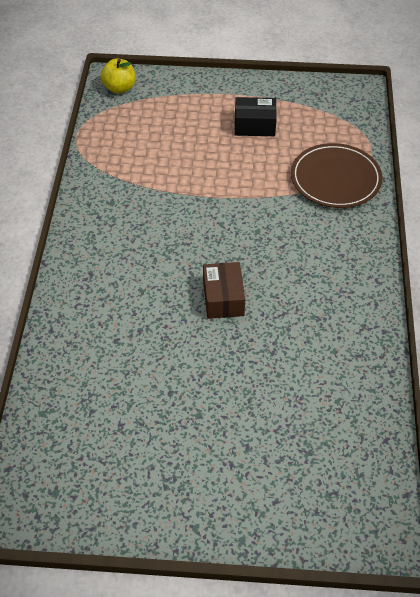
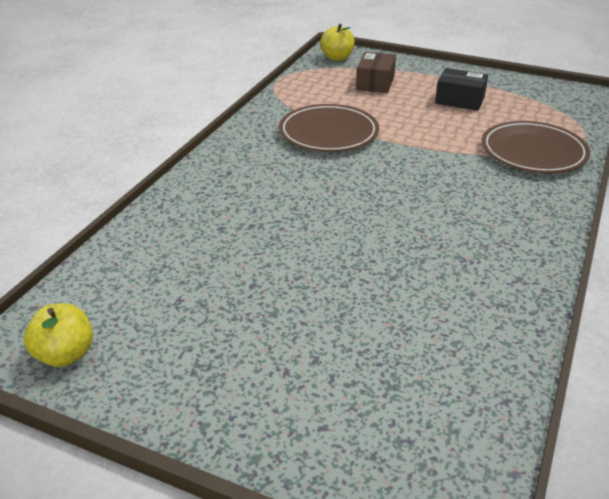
camera: 20 degrees right, 15 degrees down
brown box [203,262,245,319] -> brown box moved to [356,52,396,93]
none -> yellow apple [24,303,93,367]
none -> brown plate [279,104,379,152]

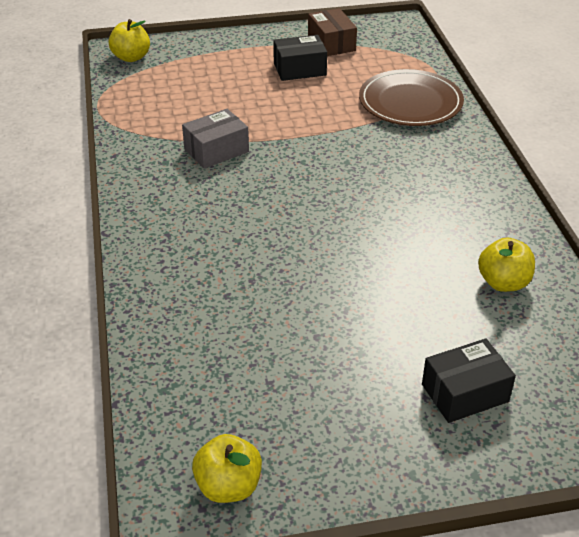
camera: 35 degrees left, 5 degrees up
brown plate [279,104,379,152] -> grey box [182,109,249,169]
brown box [356,52,396,93] -> brown box moved to [308,8,357,56]
none -> black box [422,338,516,423]
none -> yellow apple [478,238,535,292]

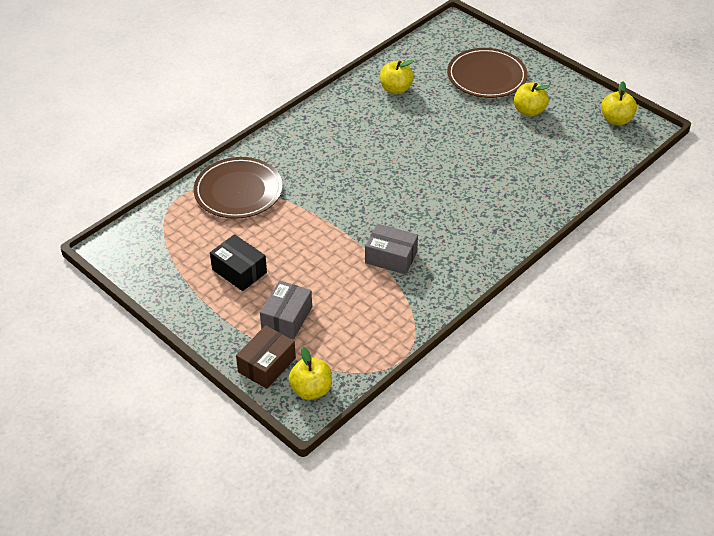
camera: 125 degrees left, 5 degrees up
brown box [308,8,357,56] -> brown box moved to [236,325,296,389]
black box [422,338,516,423] -> brown plate [447,48,528,98]
none -> grey box [260,280,312,340]
none -> yellow apple [514,83,550,117]

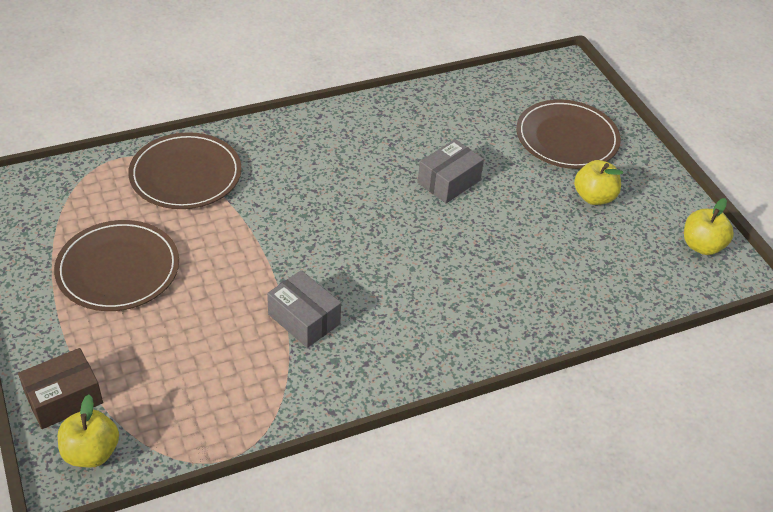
camera: 20 degrees right, 0 degrees up
black box [210,234,267,291] -> brown plate [54,220,179,311]
grey box [260,280,312,340] -> grey box moved to [418,139,484,203]
yellow apple [380,60,414,94] -> none

